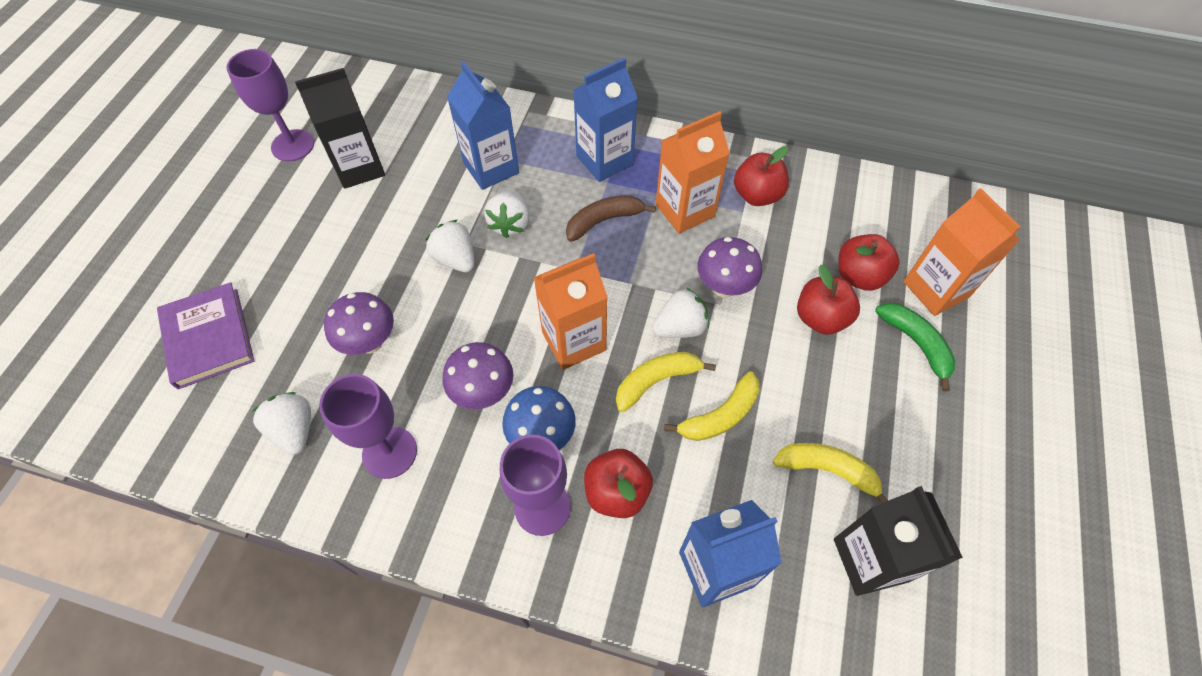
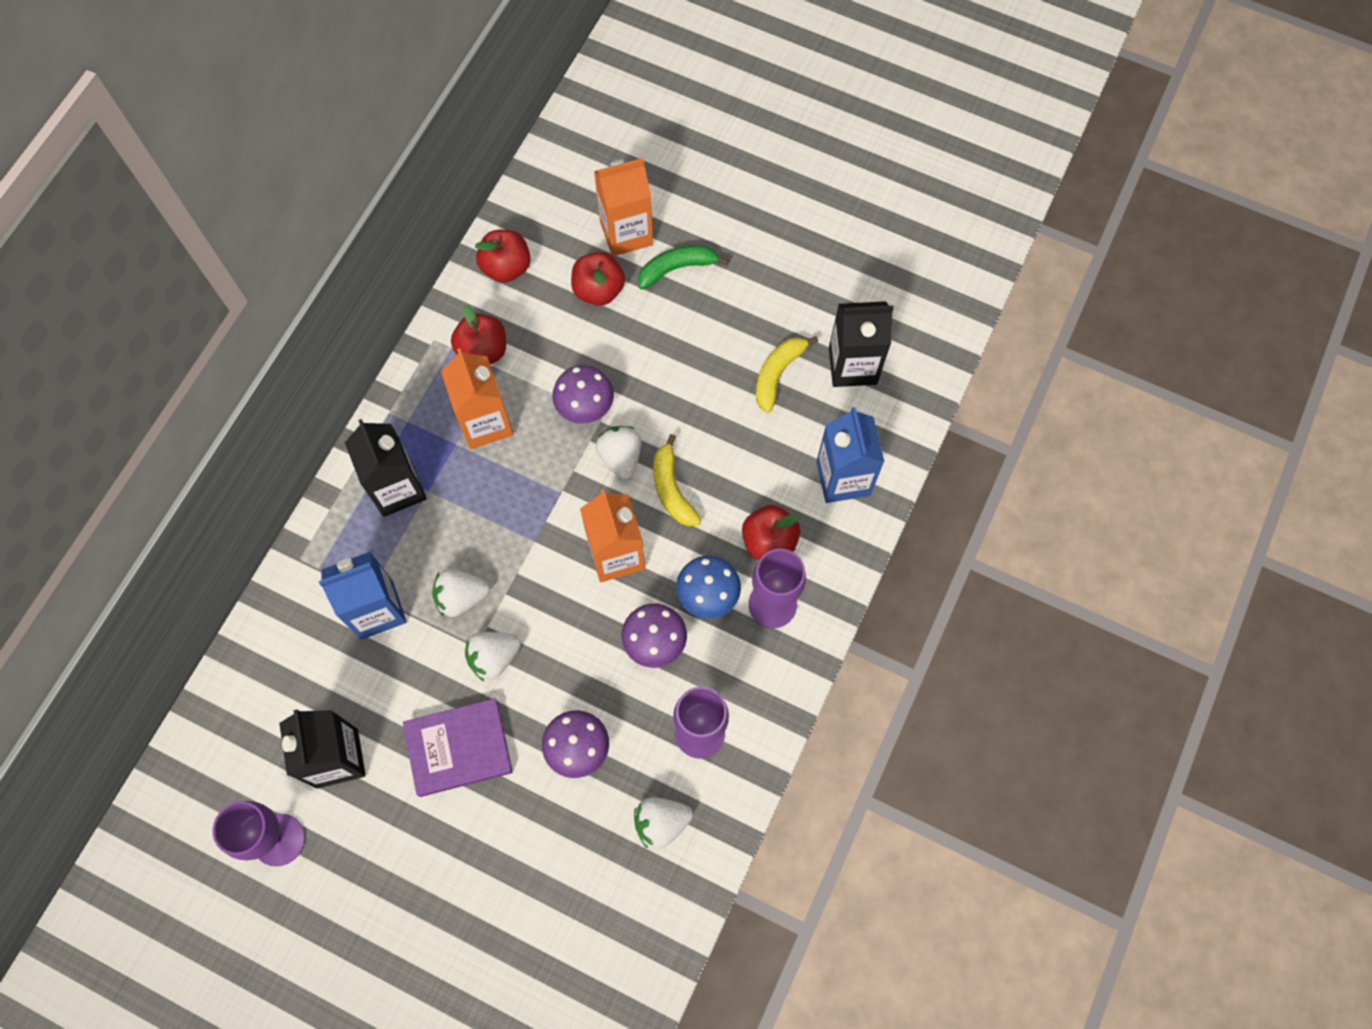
camera: 80 degrees left, 10 degrees up
purple book [157,282,254,389] -> purple book moved to [403,698,513,797]
white strawberry [484,190,530,238] -> white strawberry turned 150 degrees clockwise [432,569,490,617]
brown banana [566,195,656,242] -> none
blue carton [574,58,638,182] -> black carton [345,419,427,517]
yellow banana [664,371,760,441] -> none
red apple [797,265,860,335] -> red apple moved to [475,230,531,283]

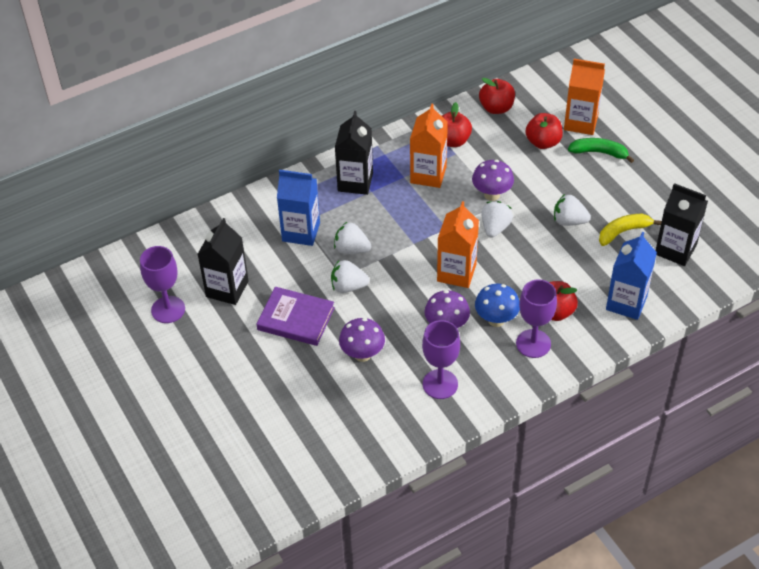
camera: 35 degrees right, 20 degrees down
white strawberry [634,797,693,849] -> white strawberry moved to [554,194,591,226]
yellow banana [653,434,701,527] -> none

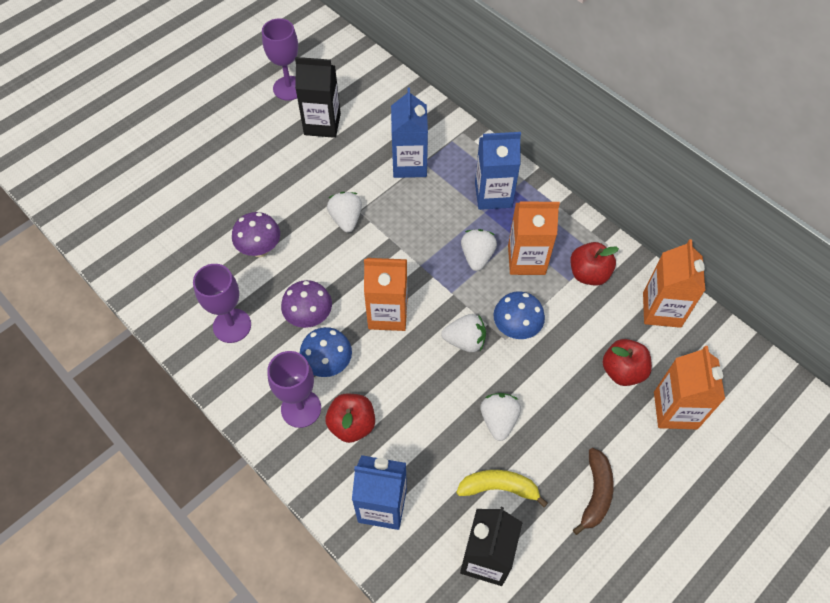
camera: 75 degrees right, 10 degrees up
purple book [256,287,335,346] -> none
white strawberry [334,221,371,254] -> white strawberry moved to [461,229,497,271]
black carton [335,111,373,195] -> blue carton [475,132,521,210]
purple mushroom [472,160,514,201] -> blue mushroom [493,291,545,339]
red apple [479,78,515,114] -> orange carton [643,239,705,328]
green banana [568,138,634,163] -> none
yellow banana [599,214,662,246] -> yellow banana turned 45 degrees counterclockwise [456,470,548,507]
none -> brown banana [573,448,614,535]

